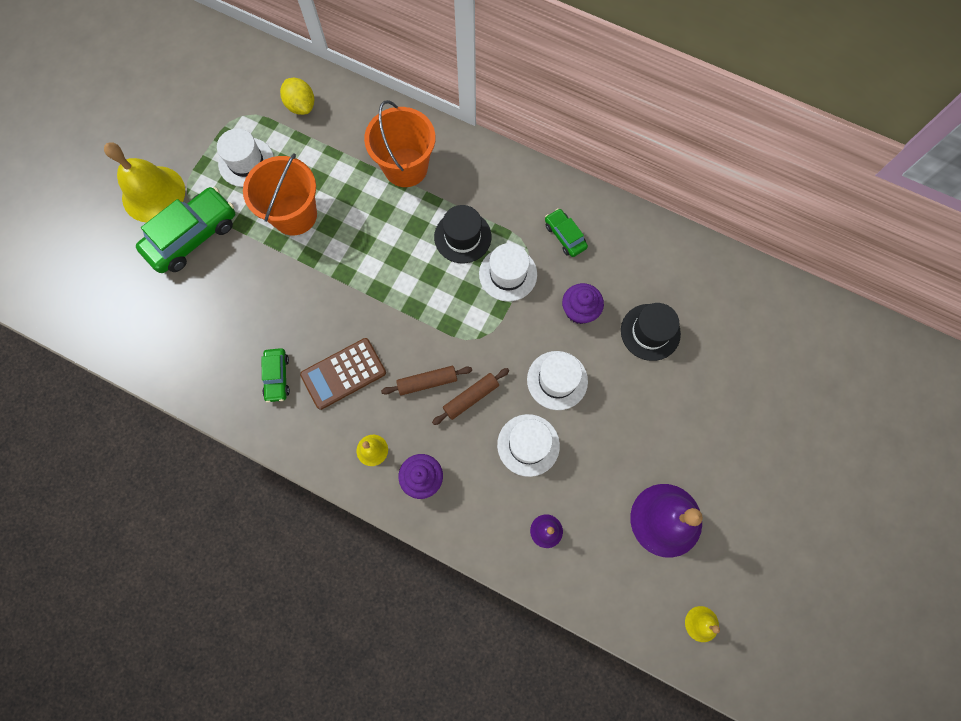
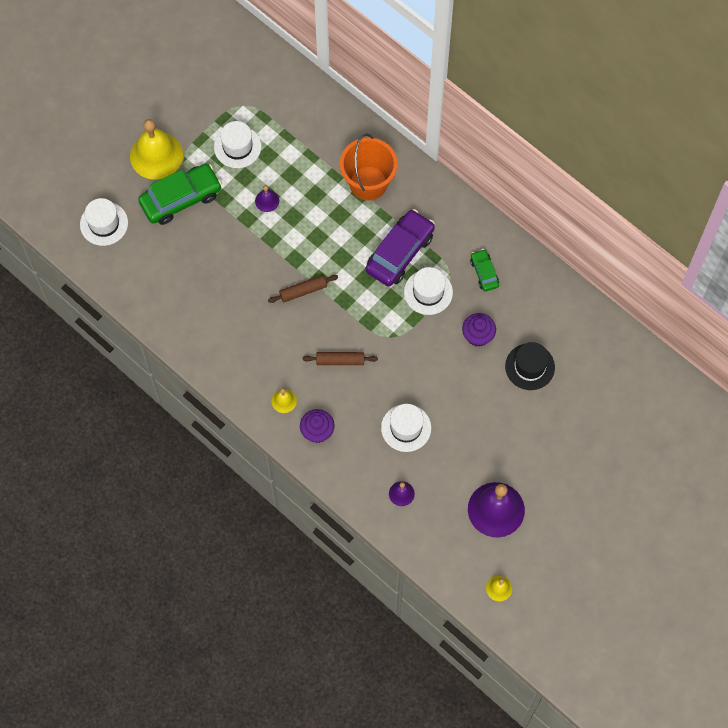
camera: 15 degrees right, 5 degrees down
orange bucket [243,153,317,235] -> purple bell [255,185,279,212]
green car [261,348,290,403] -> none
yellow lemon [280,78,314,115] -> none
brown calculator [300,338,386,410] -> none
brown rolling pin [432,368,509,425] -> brown rolling pin moved to [268,275,338,303]
black hat [434,205,491,263] -> purple car [365,209,435,287]
white hat [527,351,588,410] -> white hat moved to [80,198,128,246]

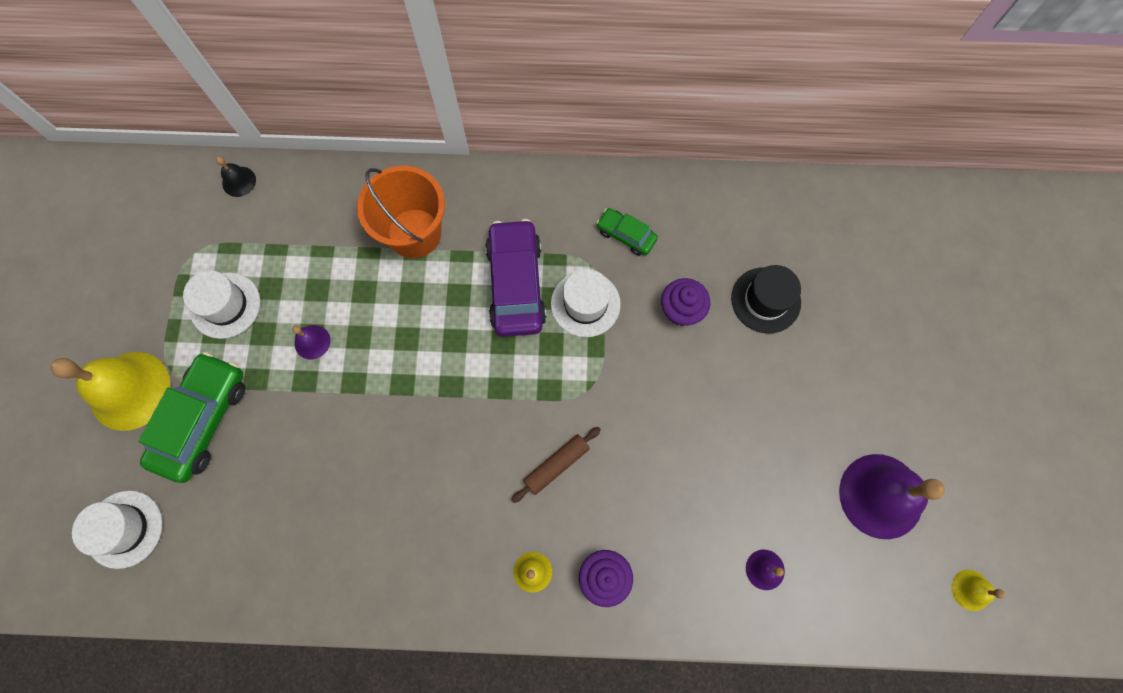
camera: 40 degrees left, 5 degrees up
brown rolling pin [268,275,338,303] -> none
white hat [381,404,431,452] -> none
none -> black bell [216,156,256,197]

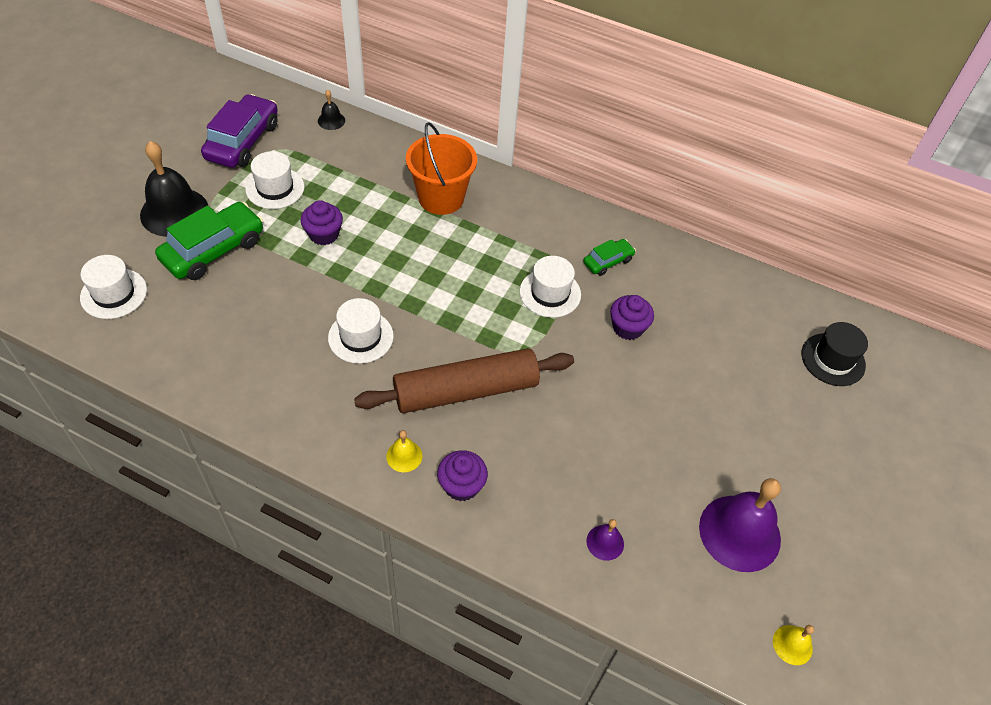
camera: 20 degrees right, 20 degrees down
yellow bell [51,352,171,431] -> black bell [140,141,208,237]
purple bell [292,325,330,359] -> purple cupcake [301,200,343,245]
purple car [485,219,546,337] -> purple car moved to [201,94,278,168]
brown rolling pin [511,427,601,503] -> brown rolling pin [354,348,574,413], size x2.18
green car [596,208,658,256] -> green car turned 90 degrees clockwise [583,239,636,276]
black hat [731,265,801,334] -> black hat moved to [801,322,868,386]
none -> white hat [328,298,394,364]

